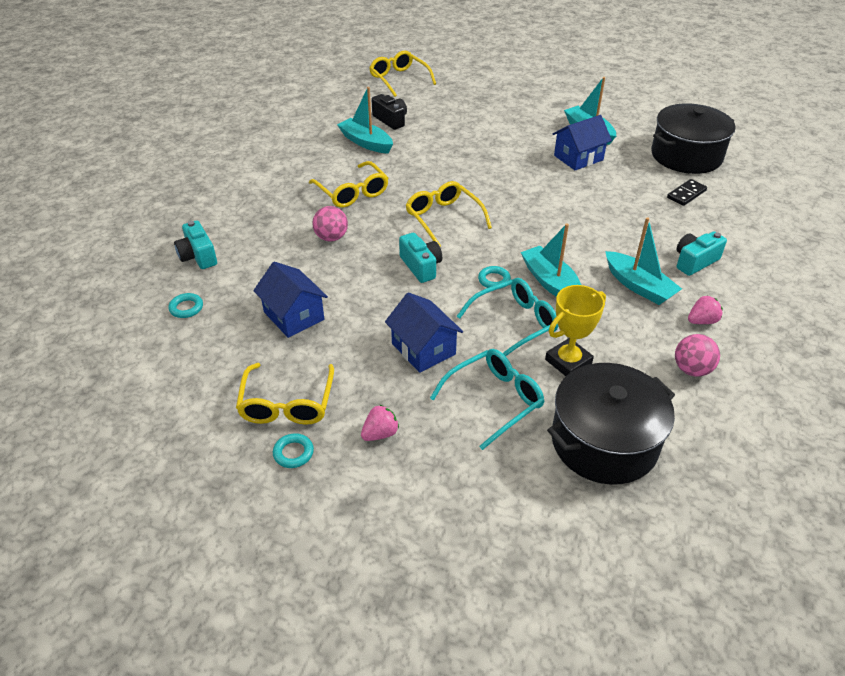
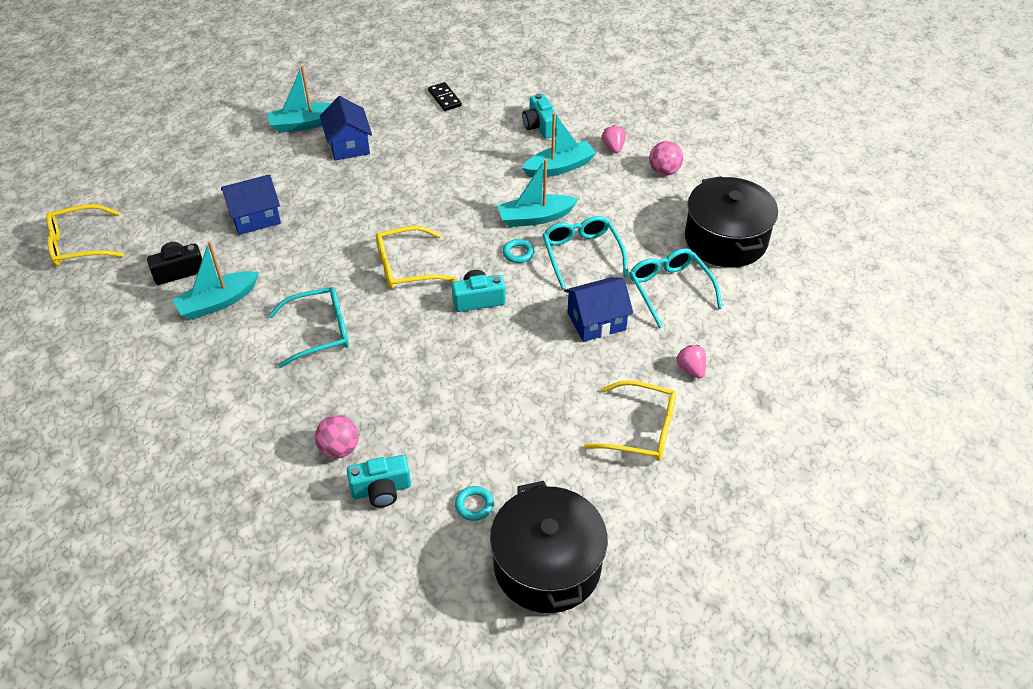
camera: 75 degrees left, 5 degrees up
blue house [253,262,328,338] -> blue house moved to [221,174,281,235]
turquoise ring [273,433,314,468] -> none
yellow glasses [309,161,388,208] -> turquoise glasses [268,287,349,368]
pink ball [312,206,348,242] -> pink ball moved to [315,415,359,459]
yellow trophy [545,285,606,376] -> none
black pot [651,103,736,174] -> black pot moved to [490,481,608,613]

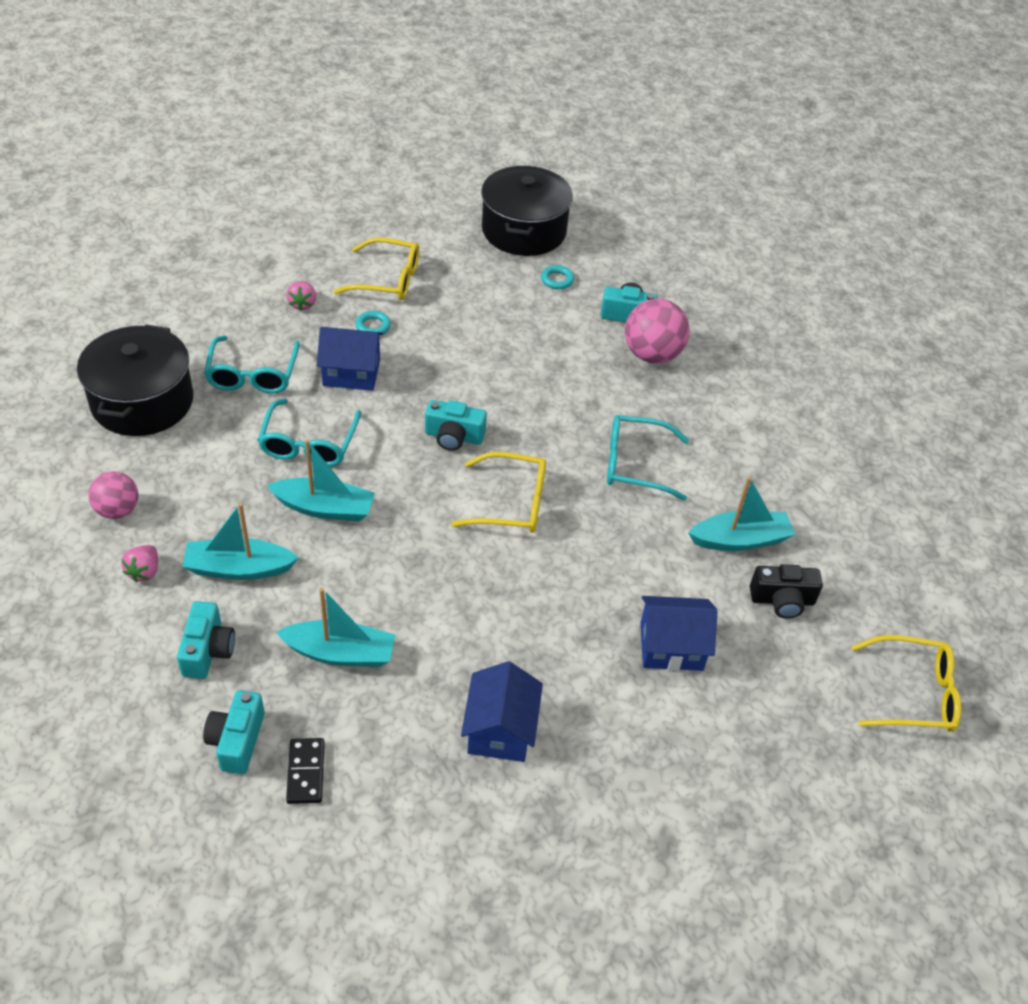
camera: 160 degrees left, 0 degrees up
turquoise boat [267,66,331,133] -> turquoise boat moved to [276,587,396,667]
pink ball [315,415,359,459] -> pink ball [625,298,690,363], size x1.57
turquoise ring [503,239,534,263] -> turquoise ring moved to [355,311,391,336]
yellow glasses [584,380,677,461] -> yellow glasses turned 150 degrees clockwise [333,237,419,300]
none -> turquoise camera [203,690,265,774]

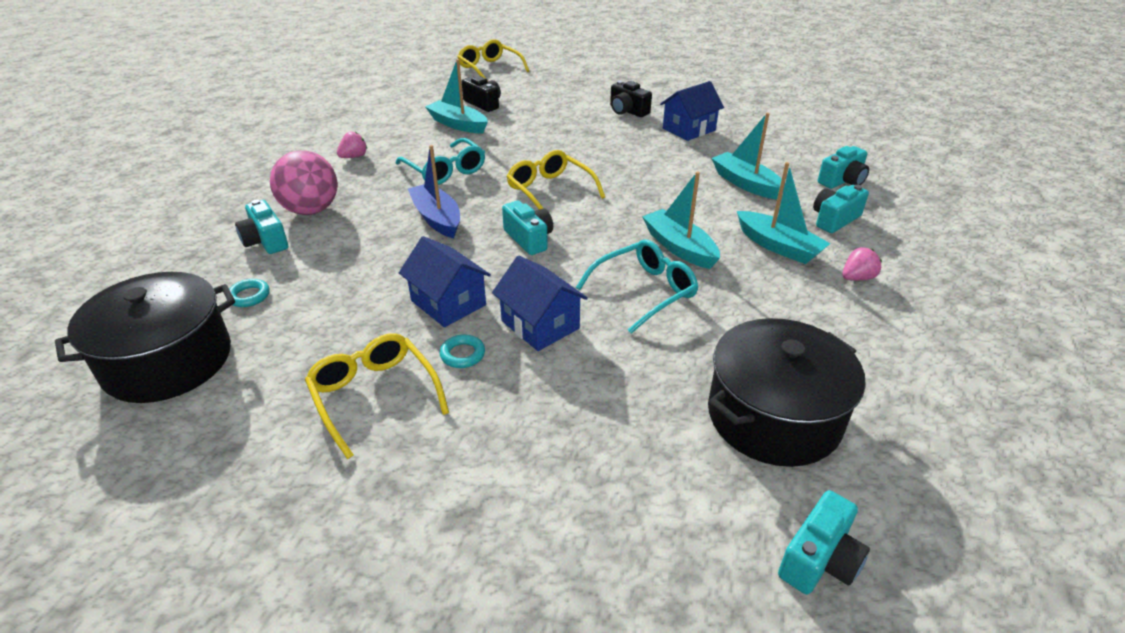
camera: 130 degrees left, 10 degrees down
pink ball [88,471,138,519] -> none
turquoise glasses [204,336,300,393] -> none
pink strawberry [286,281,316,311] -> pink strawberry moved to [337,132,367,158]
black domino [286,738,325,804] -> none
blue house [640,596,717,671] -> blue house moved to [399,236,491,327]
none -> blue boat [408,145,460,238]
none -> black camera [610,81,652,117]
none -> turquoise camera [778,490,870,594]

